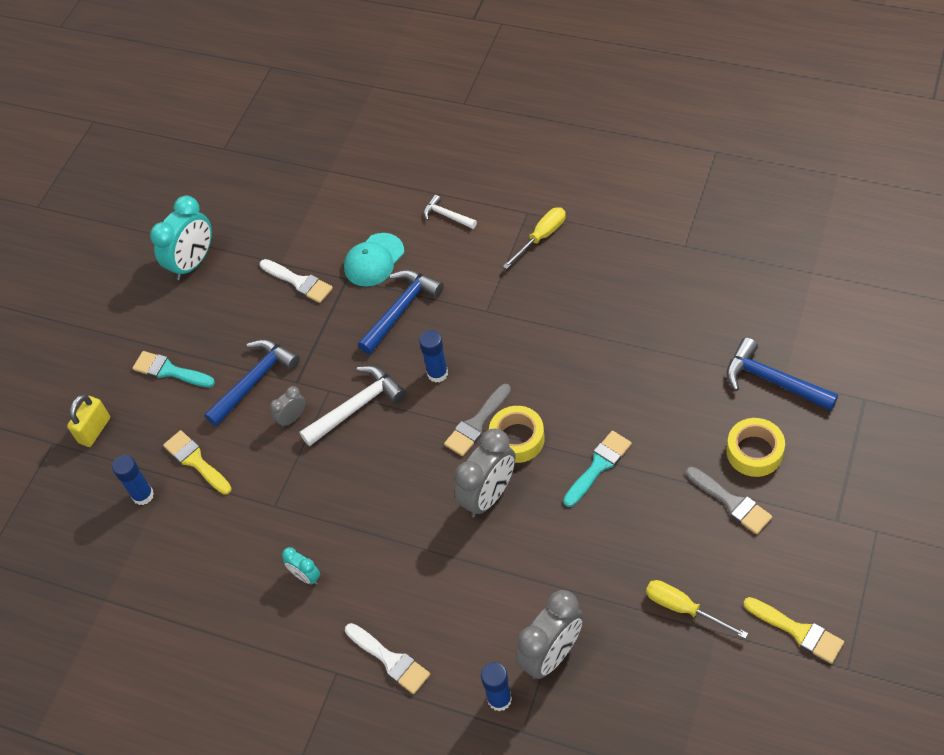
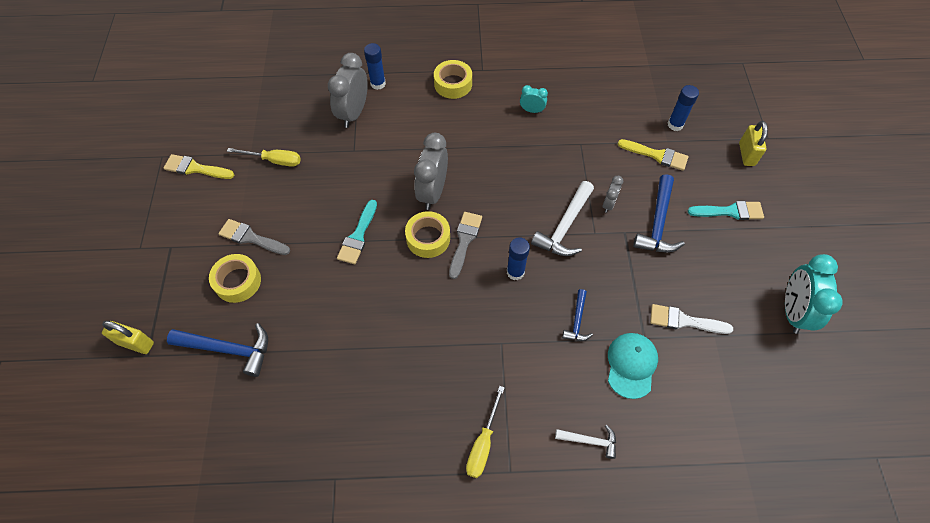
camera: 150 degrees right, 5 degrees up
white brush [345,623,430,694] -> yellow tape [434,60,472,99]
blue hammer [358,270,444,354] -> blue hammer [562,289,593,341], size x0.57
none -> yellow padlock [102,321,154,354]

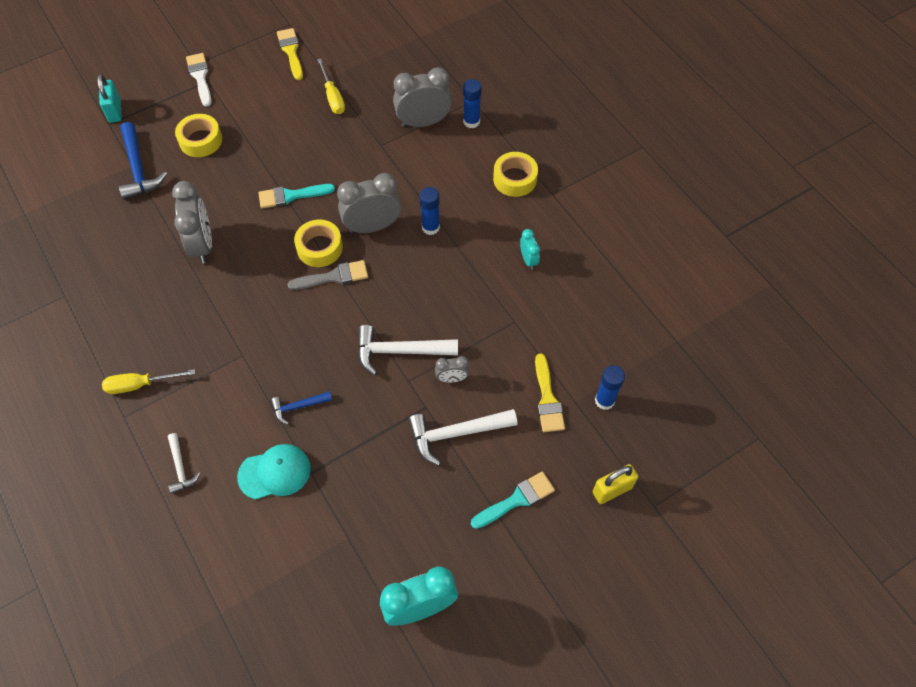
camera: 60 degrees right, 0 degrees up
yellow padlock [102,321,154,354] -> turquoise padlock [97,74,122,123]
grey brush [218,219,290,255] -> none
blue glue stick [507,237,530,280] -> blue glue stick moved to [420,187,440,235]
blue hammer [633,174,685,253] -> white hammer [408,409,517,466]
white brush [650,304,733,334] -> white brush moved to [186,53,212,107]
turquoise brush [688,201,764,220] -> turquoise brush turned 90 degrees counterclockwise [471,471,555,529]
none -> grey clock [172,181,212,263]

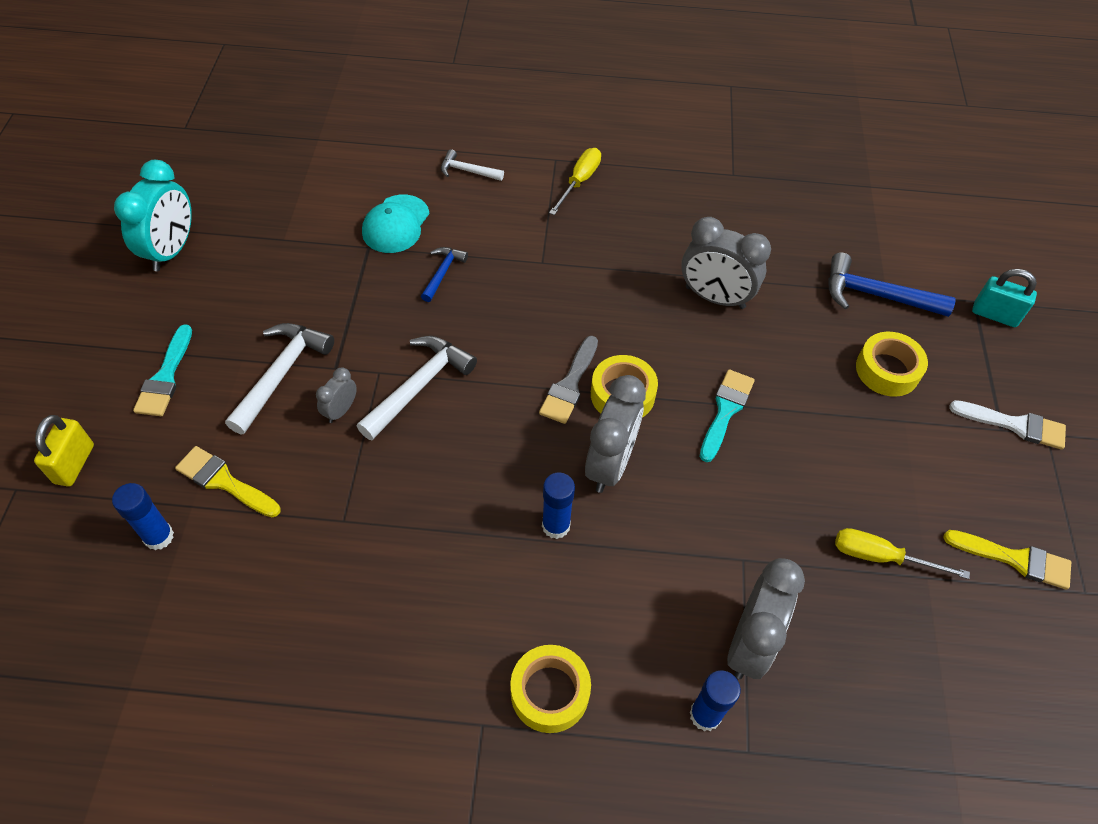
camera: 125 degrees right, 5 degrees down
turquoise clock [520,229,540,270] -> none

